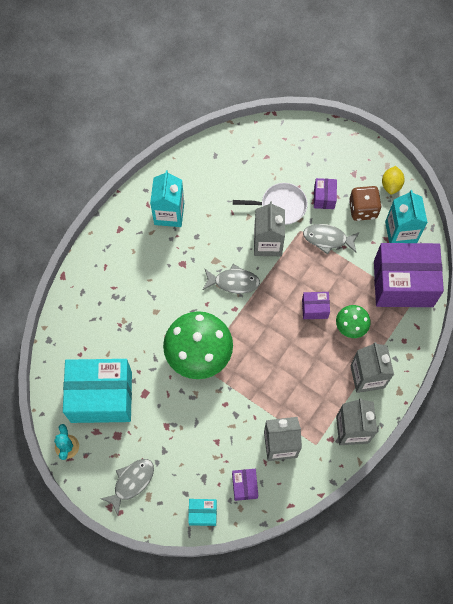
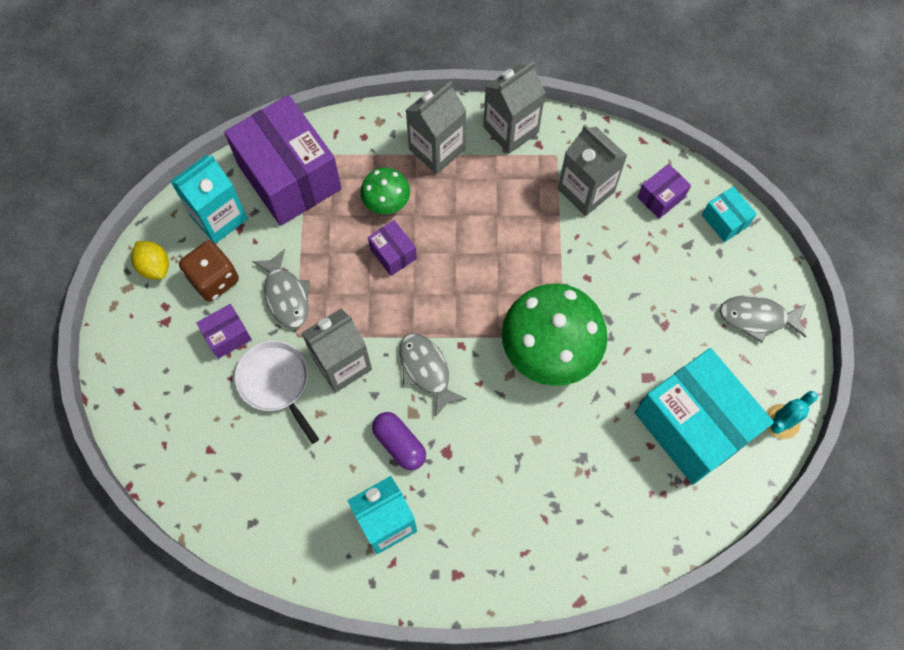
camera: 125 degrees left, 0 degrees up
yellow lemon [382,166,405,194] -> yellow lemon turned 75 degrees clockwise [131,241,169,279]
none -> purple capsule [372,412,426,470]

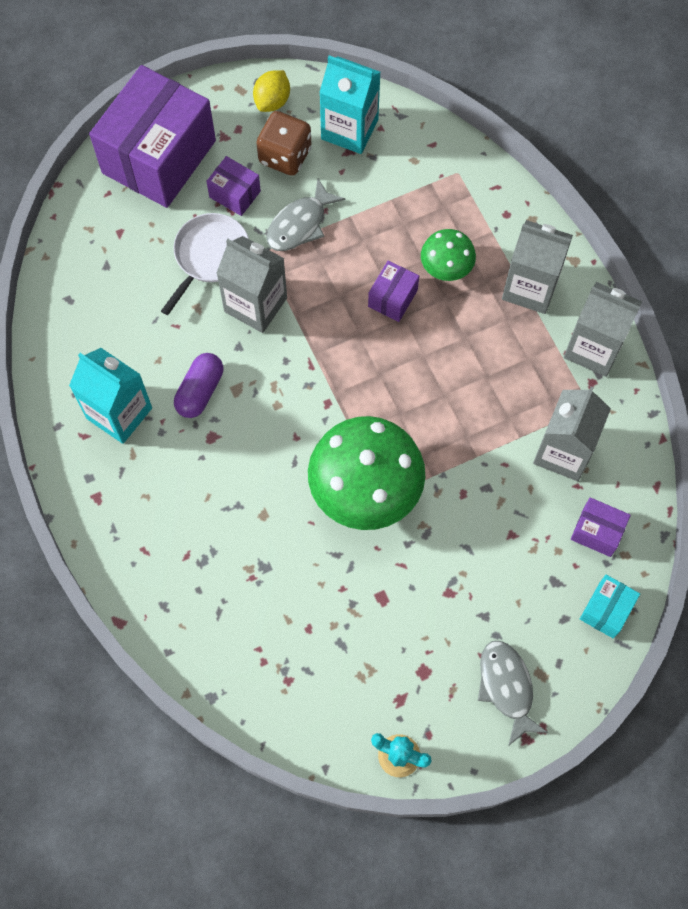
camera: 65 degrees right, 0 degrees up
purple box [224,95,342,226] -> purple box moved to [89,65,216,208]
grey fish [400,333,467,417] -> none
turquoise box [635,348,774,485] -> none

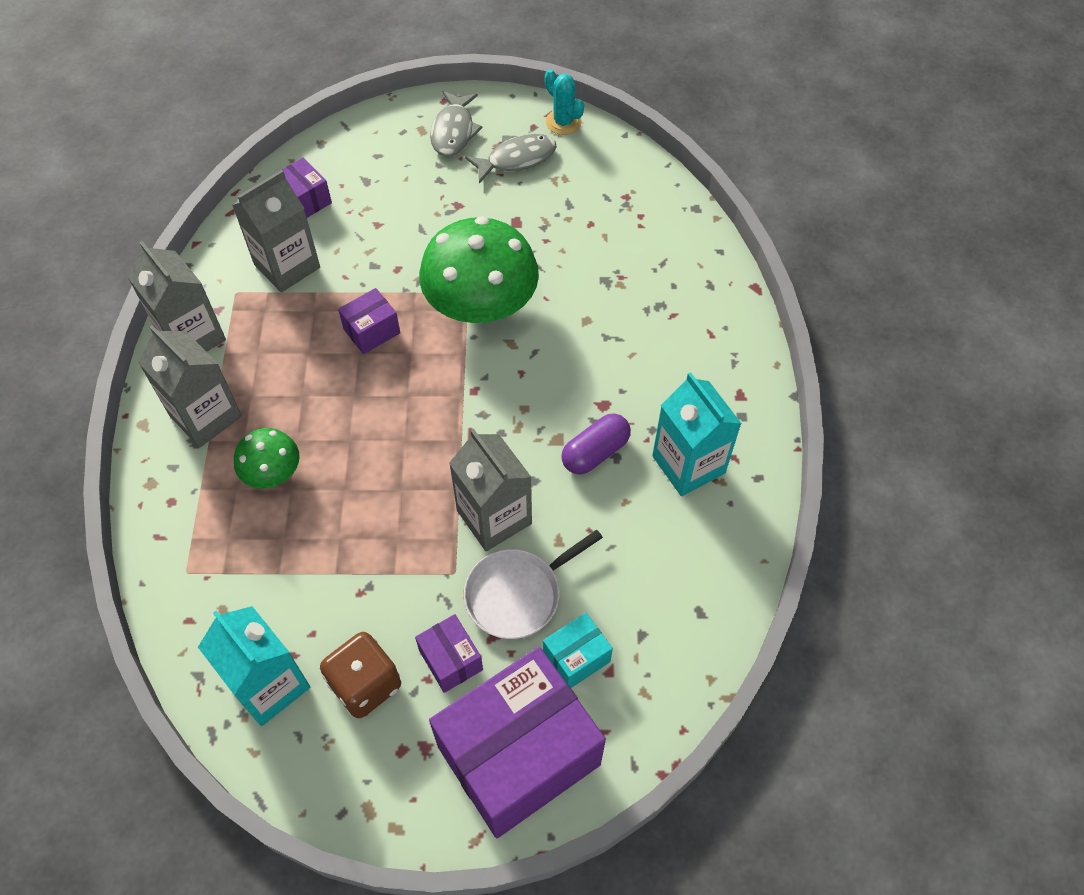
camera: 155 degrees left, 10 degrees down
yellow lemon [253,70,290,112] -> none
grey fish [266,178,346,251] -> grey fish moved to [465,134,557,184]
purple box [368,261,419,322] -> purple box moved to [338,288,400,354]
turquoise box [580,575,640,639] -> turquoise box moved to [543,613,613,688]

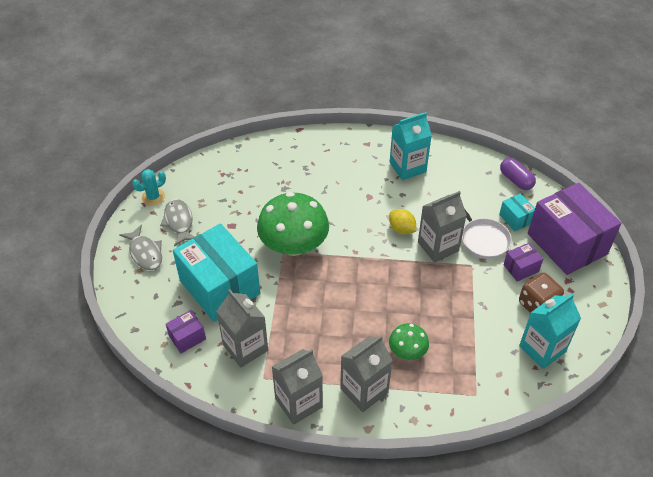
camera: 85 degrees left, 10 degrees down
purple box [338,288,400,354] -> none
grey fish [430,91,483,157] -> grey fish turned 45 degrees clockwise [119,225,162,270]
purple capsule [561,413,631,475] -> purple capsule moved to [500,158,536,190]
none -> turquoise box [173,223,260,322]
none -> yellow lemon [389,209,416,234]

